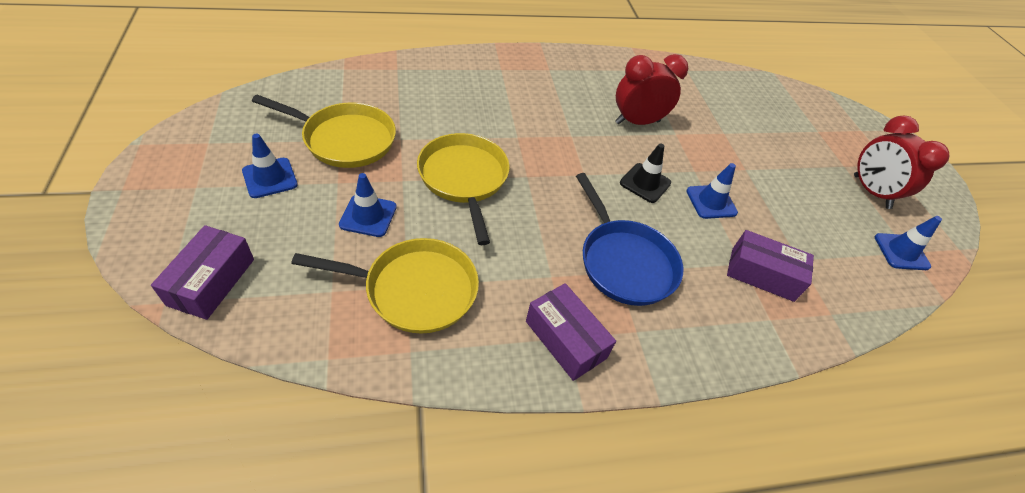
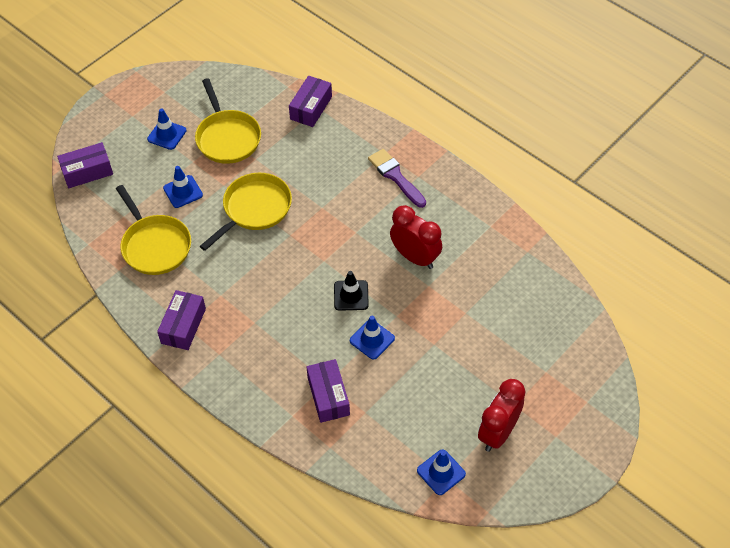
camera: 60 degrees right, 5 degrees up
blue pan [576,173,683,306] -> none
none -> purple box [289,76,332,127]
none -> purple brush [368,149,426,208]

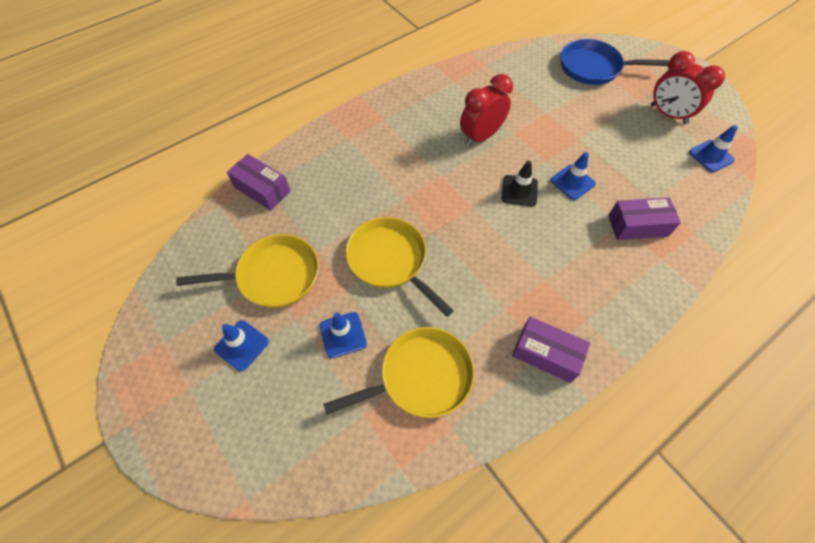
camera: 80 degrees left, 5 degrees up
purple box [57,142,113,188] -> none
purple brush [368,149,426,208] -> none
none -> blue pan [561,39,669,85]

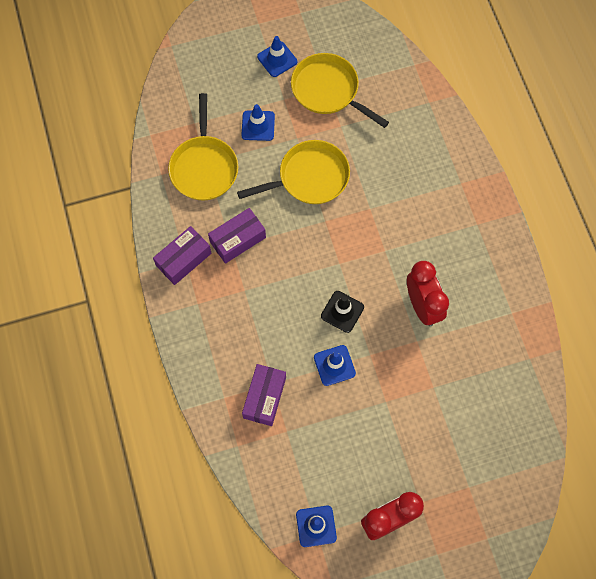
camera: 110 degrees right, 10 degrees up
yellow pan [176,234,319,308] -> yellow pan turned 120 degrees clockwise [291,53,389,128]
purple box [227,154,290,211] -> purple box moved to [208,208,266,264]
blue pan [561,39,669,85] -> none

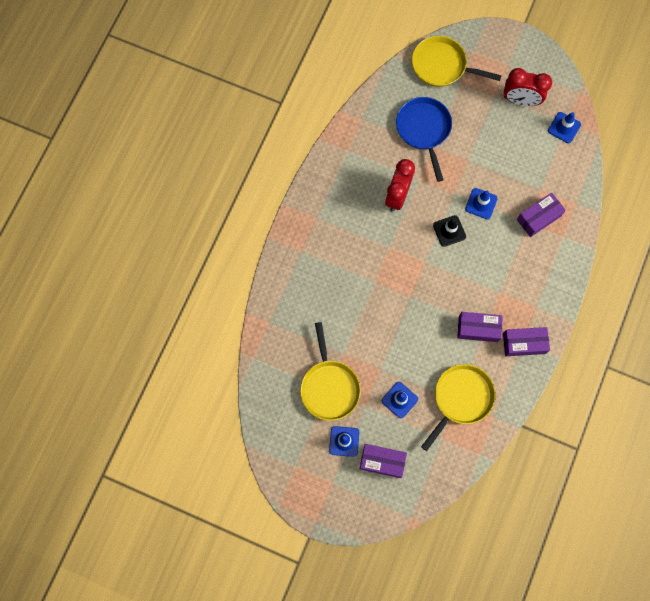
camera: 140 degrees left, 5 degrees up
yellow pan [237,140,350,204] -> yellow pan moved to [412,36,502,87]
none -> purple box [360,444,407,478]
none -> blue pan [396,97,452,182]

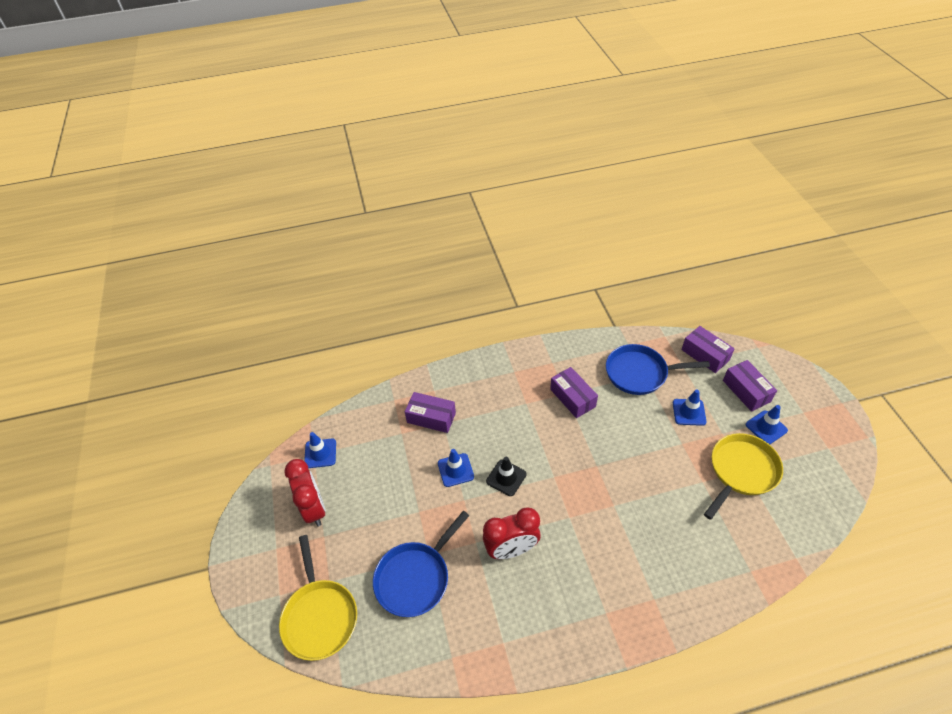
camera: 125 degrees left, 25 degrees down
yellow pan [421,364,495,451] -> blue pan [606,344,710,395]
purple box [503,327,550,356] -> purple box moved to [681,326,735,373]

